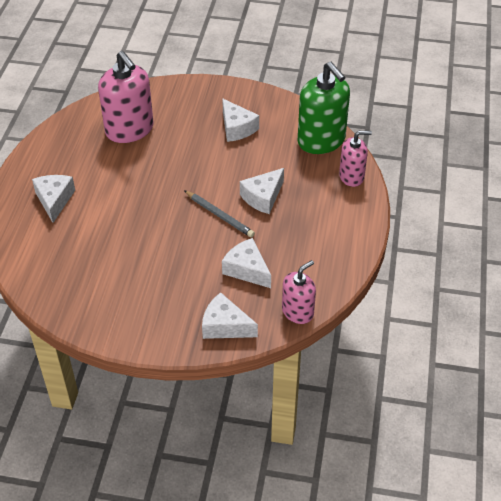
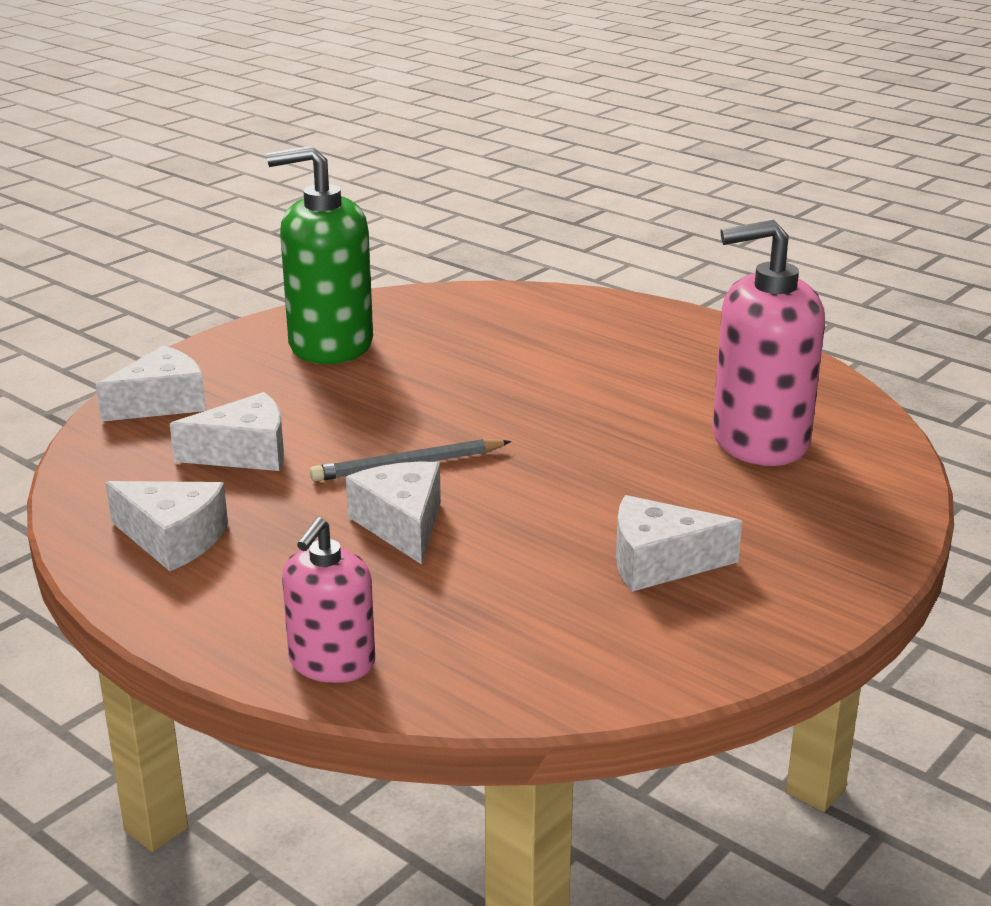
camera: 120 degrees right, 20 degrees down
white cheese [32,175,75,223] -> white cheese moved to [105,481,228,571]
pink soap dispenser [282,260,316,324] -> none
green soap dispenser [297,62,350,154] -> green soap dispenser moved to [266,146,373,364]

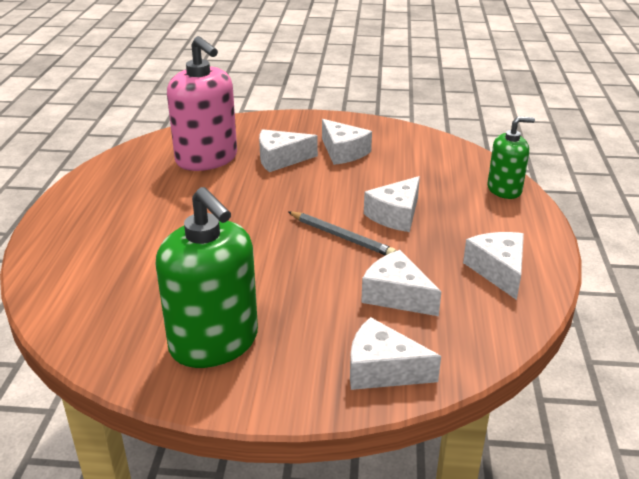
camera: 125 degrees left, 5 degrees up
pink soap dispenser [282,517,375,683] -> green soap dispenser [487,116,535,199]
none -> white cheese [259,129,318,172]

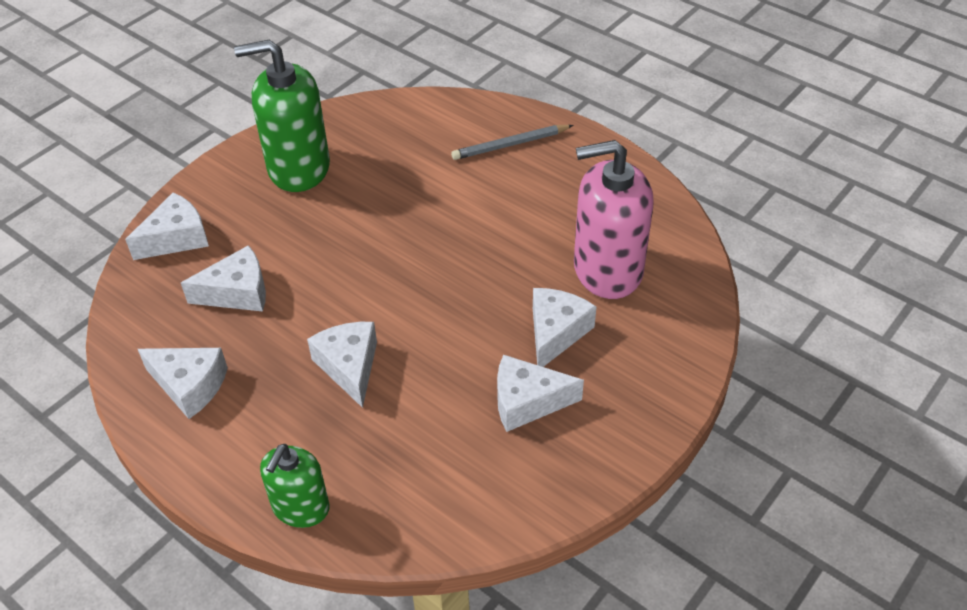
camera: 125 degrees right, 15 degrees up
grey pencil [288,211,397,256] -> grey pencil moved to [451,125,573,160]

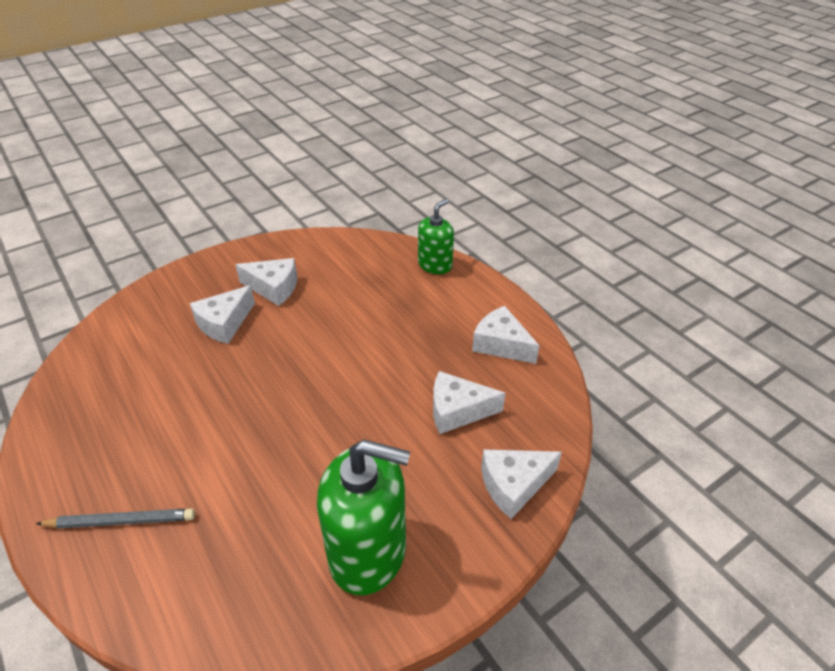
camera: 165 degrees left, 5 degrees down
white cheese [307,322,377,408] -> none
pink soap dispenser [574,140,654,299] -> none

